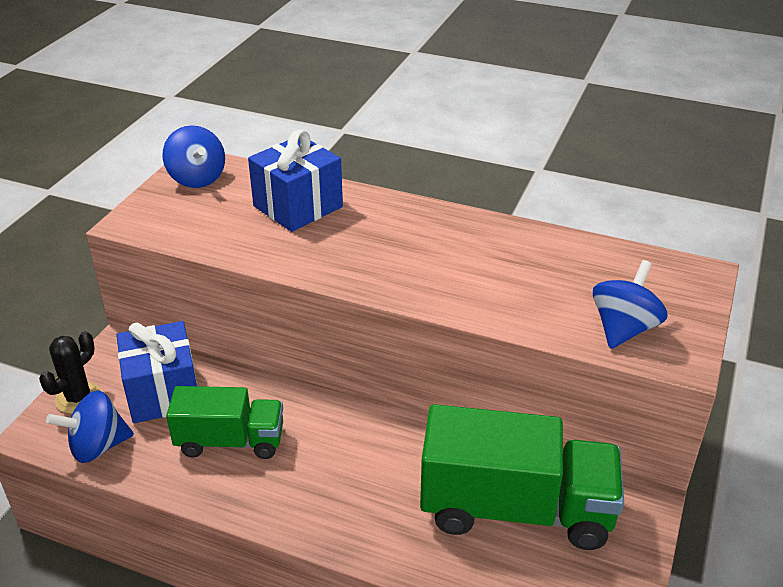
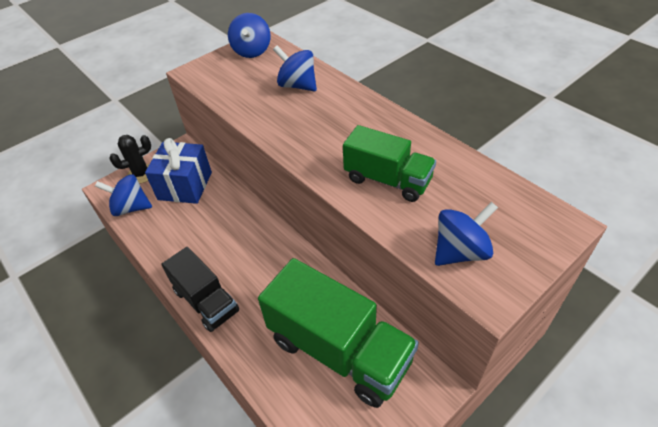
camera: 30 degrees right, 10 degrees up
green truck [166,386,283,459] -> green truck moved to [343,125,436,202]
blue gift [248,129,343,232] -> blue spinning top [273,45,317,92]
none -> black truck [161,247,239,332]

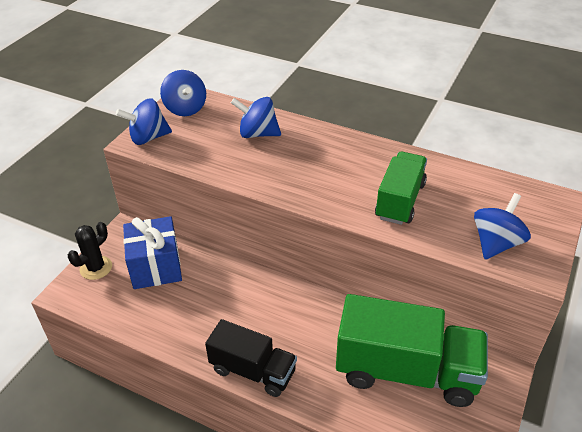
camera: 25 degrees left, 5 degrees down
blue spinning top [95,174,152,216] -> blue spinning top moved to [116,99,172,145]
green truck [343,125,436,202] -> green truck turned 75 degrees counterclockwise [375,152,427,225]

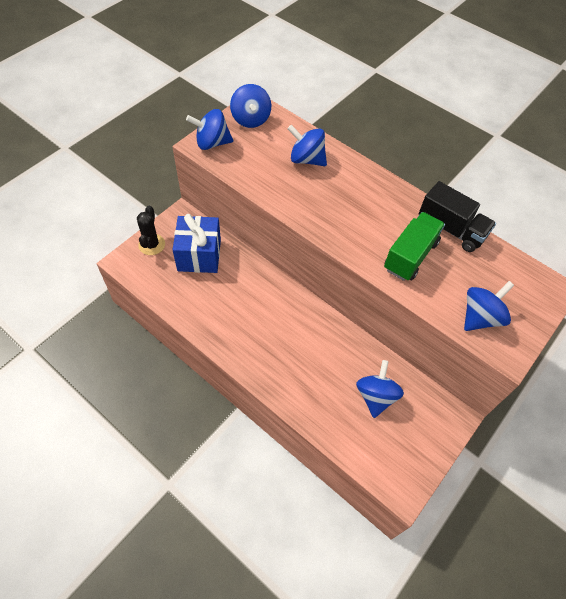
camera: 10 degrees right, 15 degrees up
black cactus [68,222,112,280] -> black cactus turned 45 degrees counterclockwise [137,206,165,255]
black truck [205,319,297,397] -> black truck moved to [419,181,496,252]
green truck [336,294,488,407] -> blue spinning top [356,360,404,418]

